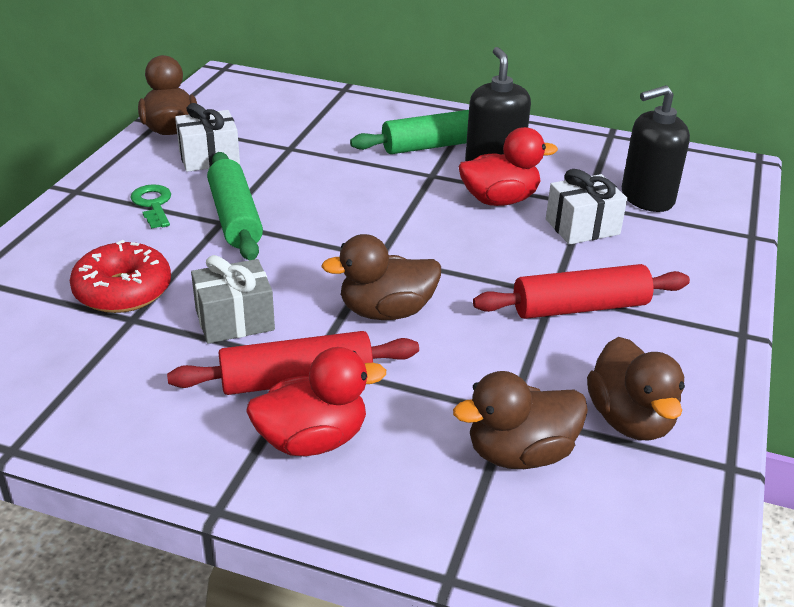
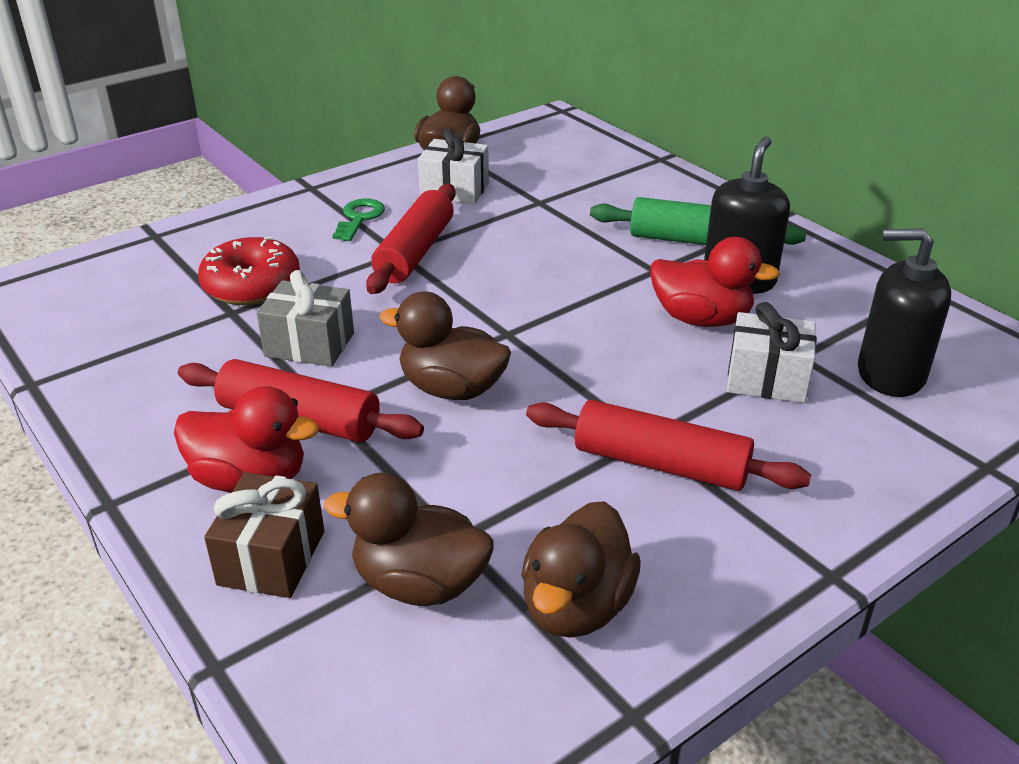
camera: 35 degrees right, 0 degrees up
green rolling pin [207,152,263,260] -> red rolling pin [366,184,456,294]
none -> brown gift [204,472,324,598]

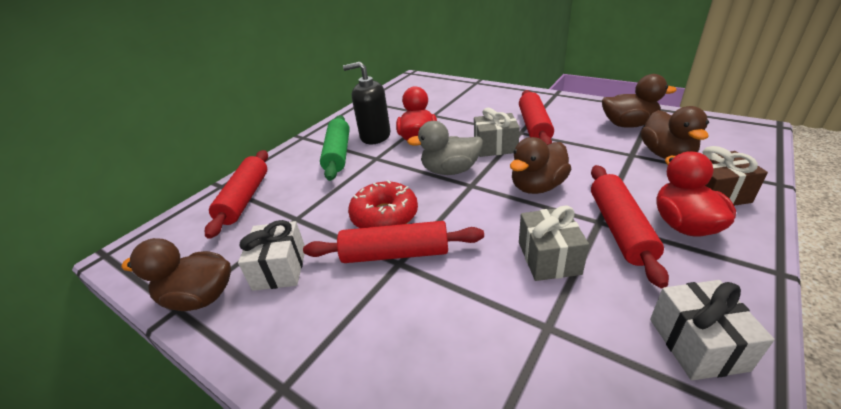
camera: 105 degrees left, 0 degrees up
red donut [198,237,300,305] -> red donut moved to [348,180,418,228]
green key [332,199,385,241] -> none
brown duck [380,291,511,400] -> brown duck turned 45 degrees clockwise [510,137,571,194]
white gift [727,302,816,403] -> white gift moved to [650,280,775,380]
black soap dispenser [858,228,951,397] -> none
none -> red rolling pin [205,150,268,239]
none -> grey duck [407,121,483,175]
none -> grey gift [474,108,520,157]

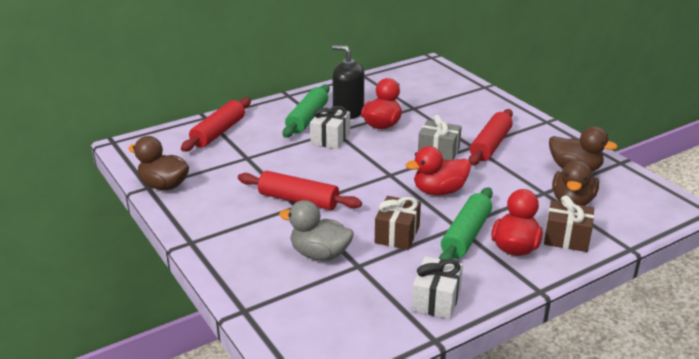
camera: 20 degrees right, 5 degrees down
white gift [238,220,305,291] -> white gift moved to [310,106,350,149]
red donut [348,180,418,228] -> none
grey duck [407,121,483,175] -> grey duck moved to [279,200,354,261]
brown duck [510,137,571,194] -> red duck [406,146,471,195]
grey gift [519,206,589,281] -> brown gift [375,196,421,250]
red rolling pin [591,165,669,288] -> green rolling pin [439,187,493,259]

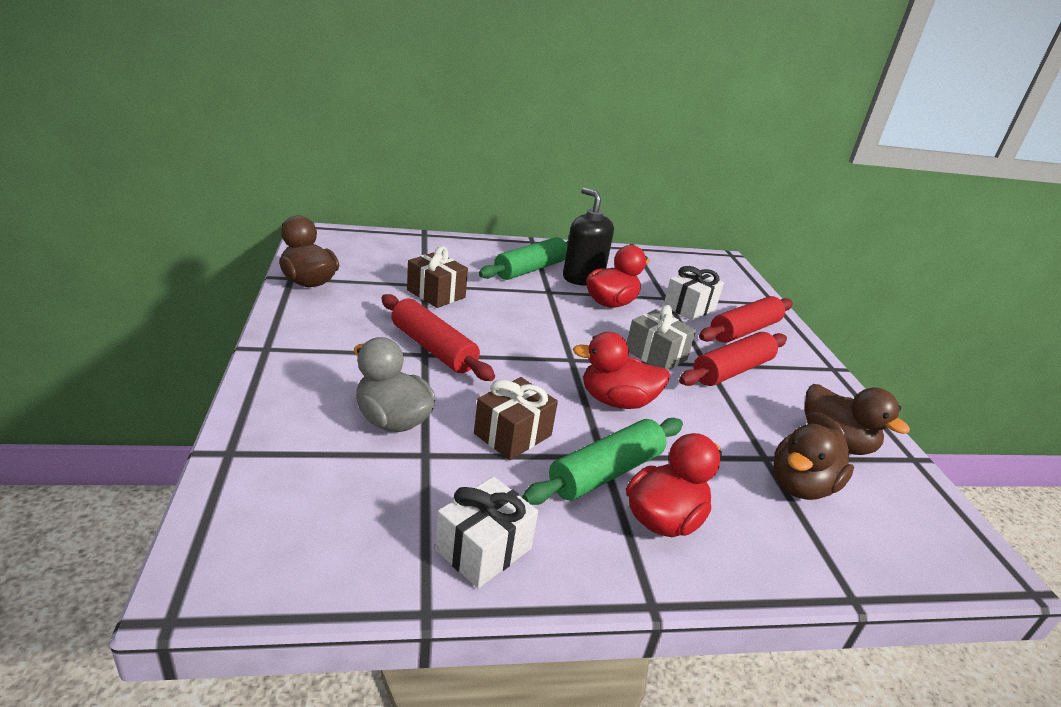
camera: 20 degrees right, 0 degrees up
red rolling pin [181,98,251,152] -> red rolling pin moved to [699,296,793,343]
white gift [310,106,350,149] -> white gift moved to [663,266,724,321]
brown gift [544,195,594,252] -> brown gift moved to [407,246,468,308]

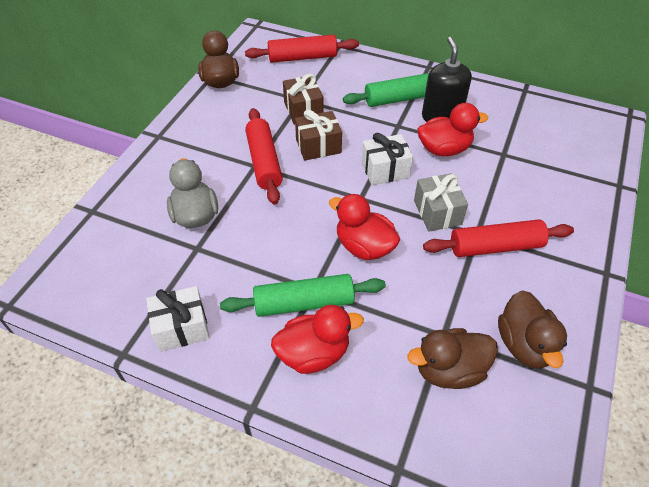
camera: 35 degrees right, 20 degrees up
brown gift [474,377,558,460] -> brown gift moved to [295,109,342,161]
white gift [663,266,724,321] -> white gift moved to [362,133,413,185]
red rolling pin [699,296,793,343] -> red rolling pin moved to [245,35,359,63]

